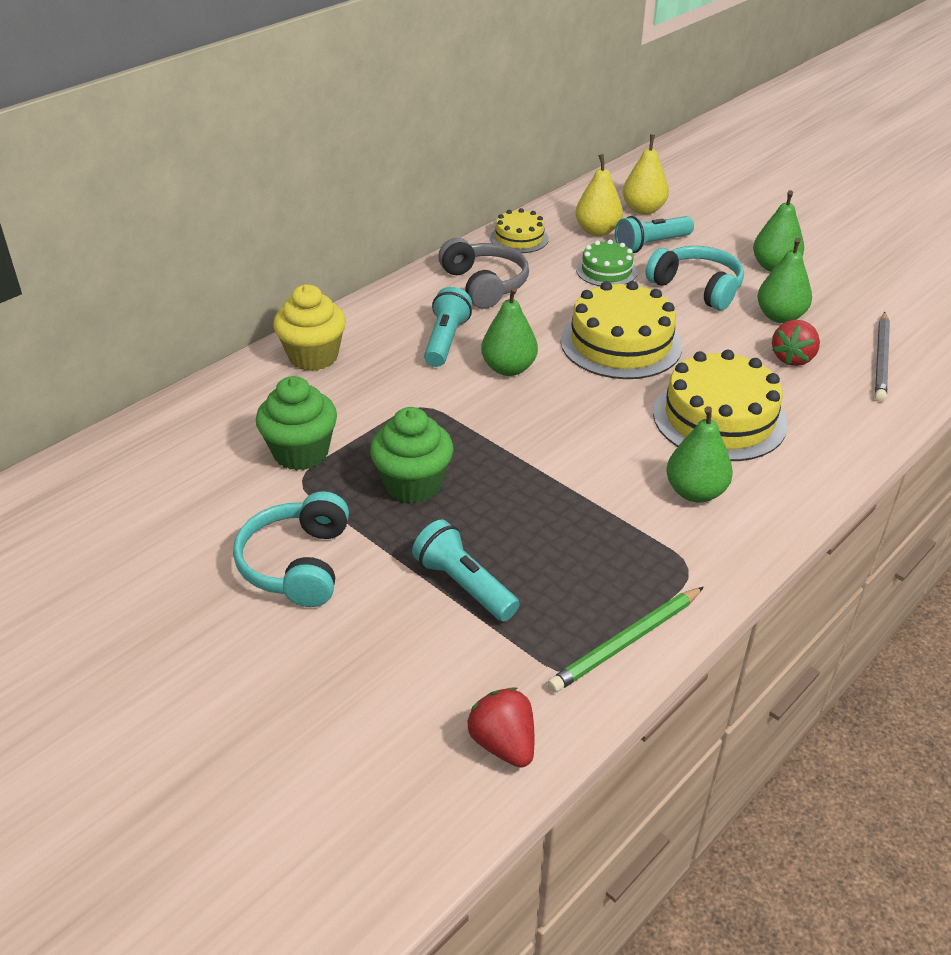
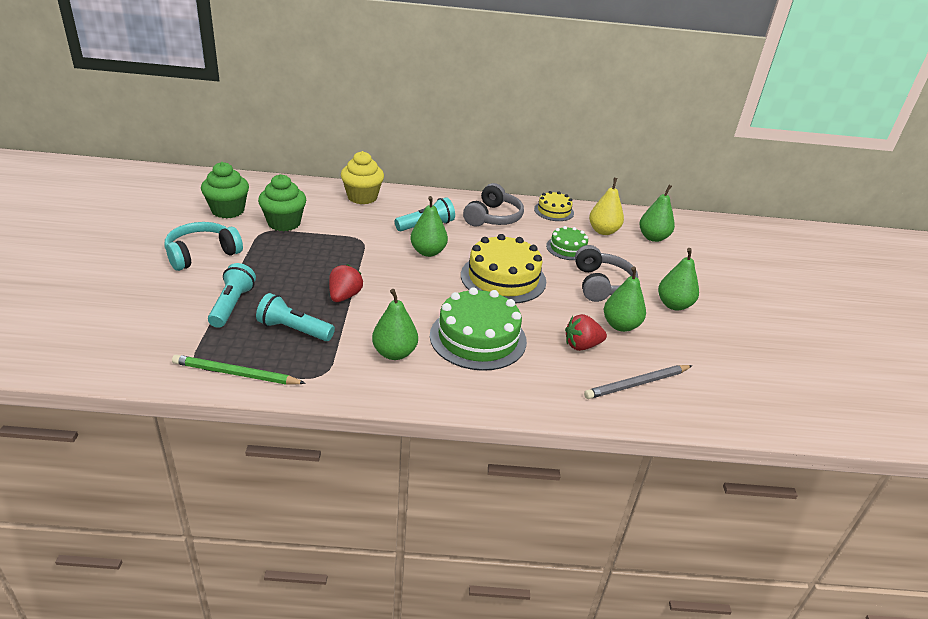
camera: 45 degrees right, 5 degrees down
green cupcake [370,407,454,504] -> green cupcake moved to [201,162,249,218]
red strawberry [467,687,534,768] -> red strawberry moved to [329,264,363,302]
turquoise flashlight [615,216,694,253] -> turquoise flashlight moved to [256,293,335,341]
yellow pear [623,134,669,215] -> green pear [639,185,675,242]
turquoise headphones [645,246,744,310] -> grey headphones [575,245,638,302]
yellow cake [653,350,788,461] -> green cake [430,287,527,371]

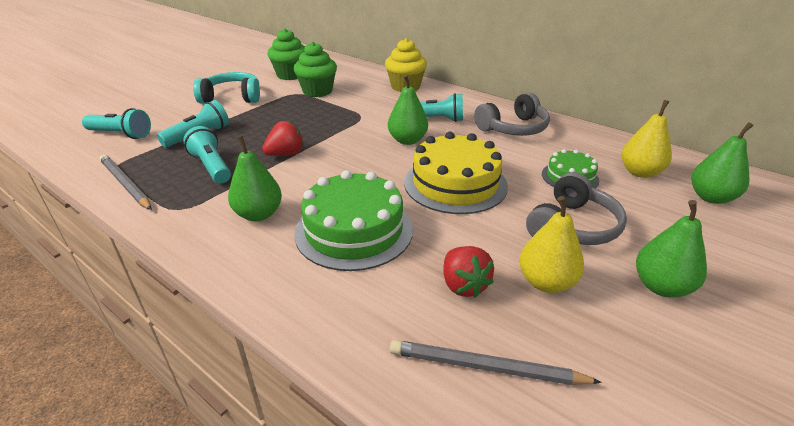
camera: 40 degrees right, 0 degrees up
green pencil [172,355,306,385] -> grey pencil [99,154,152,210]
yellow cake [534,191,574,221] -> none
red strawberry [565,314,607,351] -> red strawberry turned 135 degrees counterclockwise [443,246,494,298]
green pear [604,266,646,332] -> yellow pear [519,196,584,293]
none -> turquoise flashlight [82,108,151,139]

